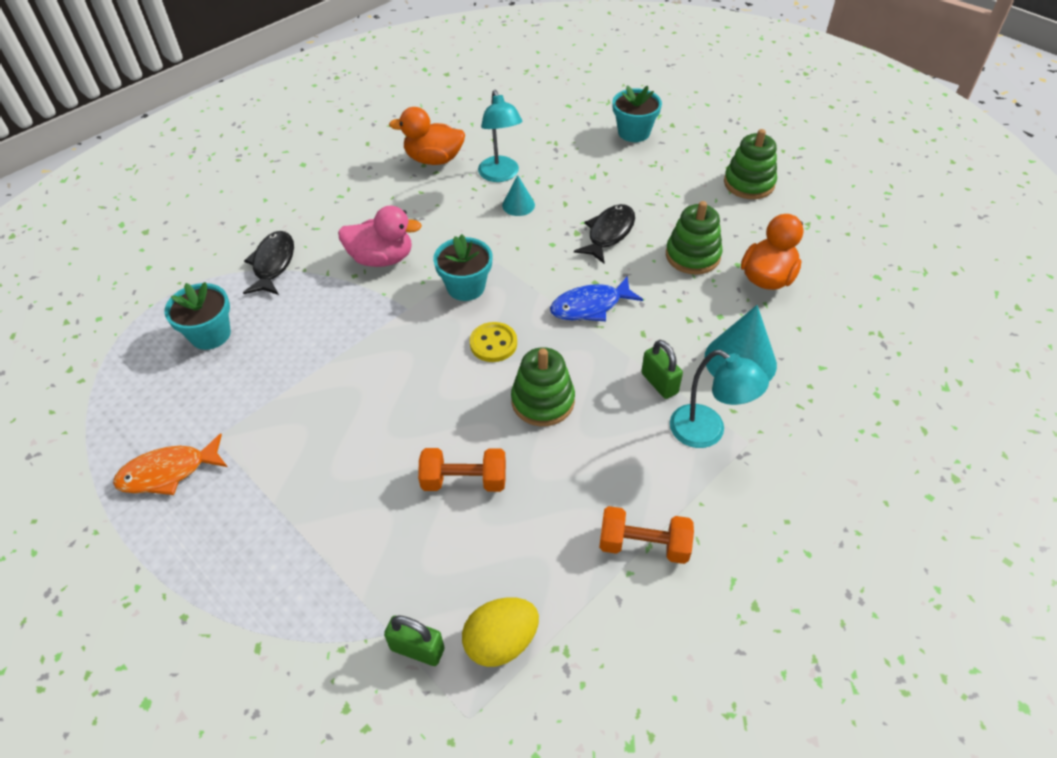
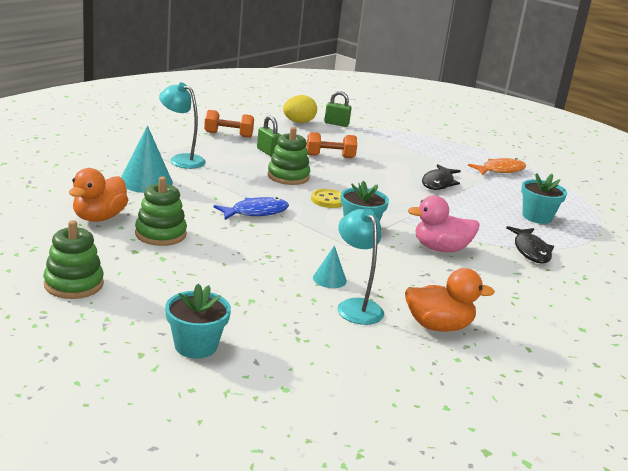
camera: 170 degrees right, 25 degrees down
black fish [574,204,635,264] -> black fish moved to [422,164,461,190]
green padlock [641,340,683,399] -> green padlock moved to [257,115,281,157]

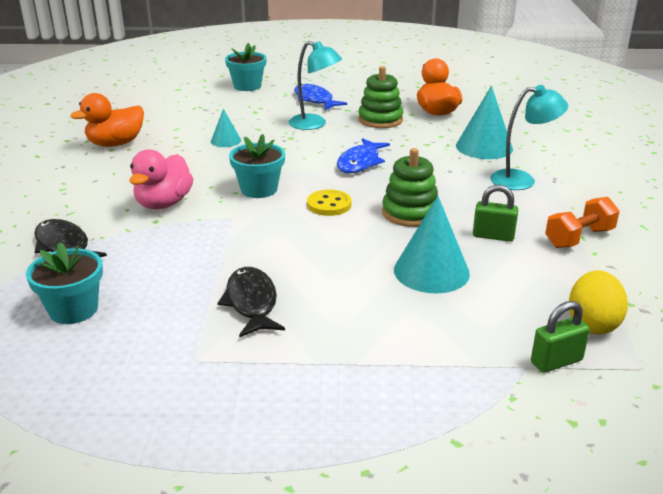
camera: 145 degrees right, 5 degrees up
green stacking toy [43,220,104,299] -> none
orange dumbbell [307,132,357,158] -> turquoise cone [394,196,470,293]
turquoise lamp [337,209,384,325] -> turquoise lamp moved to [289,41,342,130]
pink duck [408,195,480,252] -> pink duck turned 150 degrees clockwise [129,149,193,209]
orange fish [468,158,526,175] -> none
none -> blue fish [294,84,347,110]

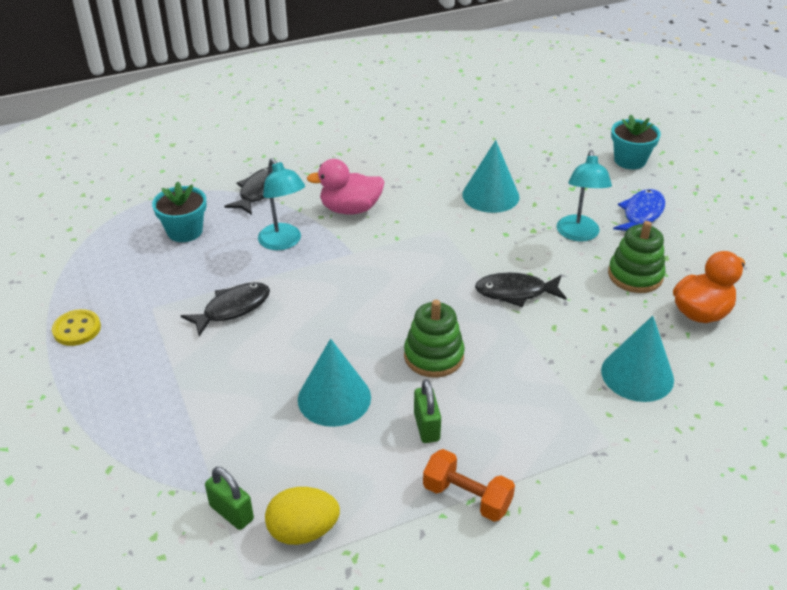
camera: 65 degrees right, 10 degrees up
orange duck [70,93,144,147] -> none
turquoise cone [211,109,241,147] -> turquoise cone [462,140,519,213], size x1.83
turquoise flower pot [229,134,285,198] -> none
yellow button [307,189,351,216] -> yellow button moved to [52,309,101,346]
blue fish [337,138,390,173] -> black fish [475,273,567,307]
turquoise lamp [490,85,568,190] -> turquoise lamp moved to [258,158,305,250]

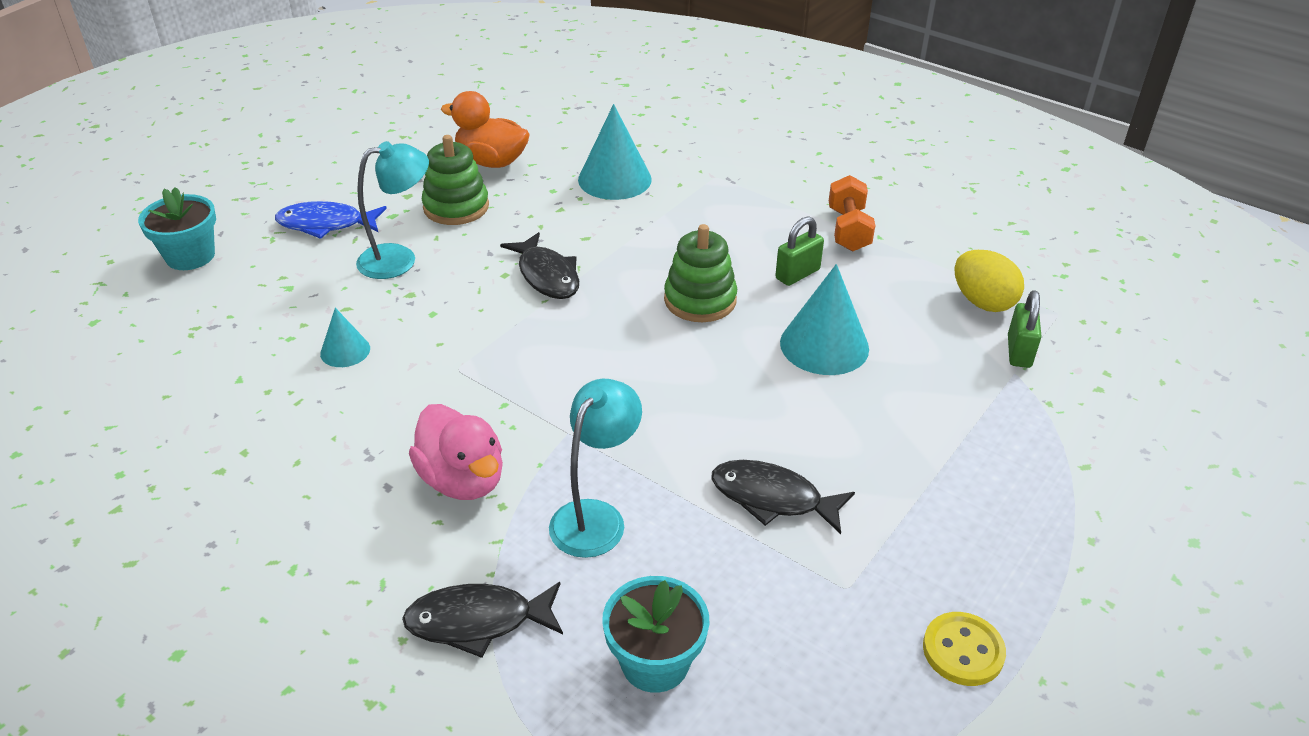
camera: 120 degrees left, 0 degrees up
turquoise cone [462,140,519,213] -> turquoise cone [320,308,370,367], size x0.55

